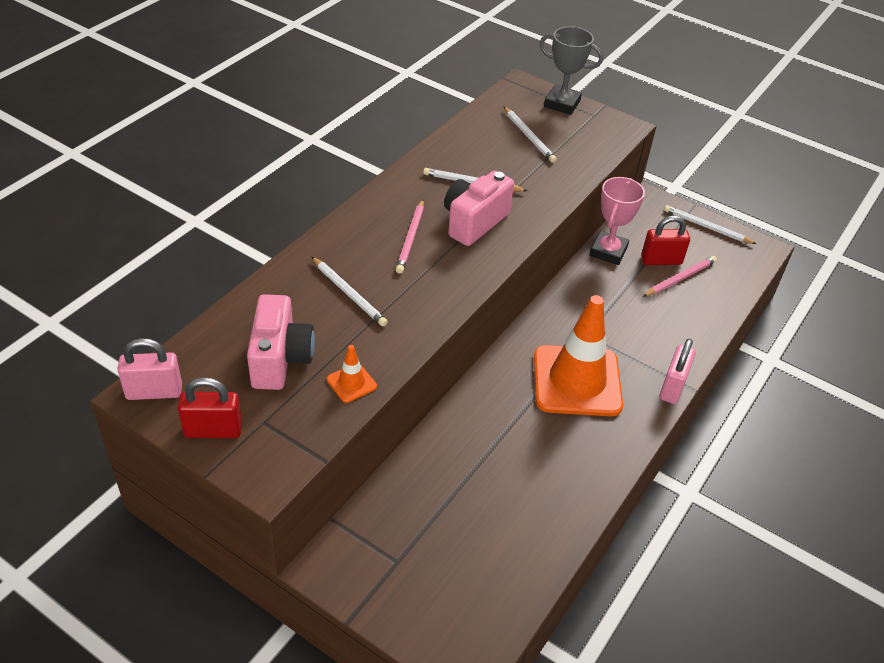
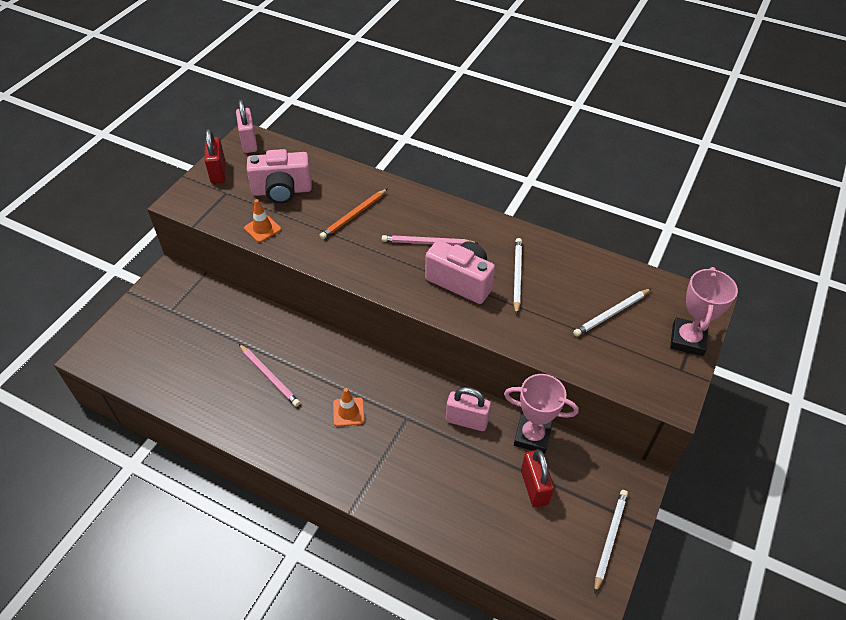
camera: 85 degrees right, 5 degrees up
white pencil [312,257,388,326] -> orange pencil [320,189,387,239]
orange traffic cone [534,295,623,416] -> orange traffic cone [333,388,365,427], size x0.41
grey trophy [539,26,603,115] -> pink trophy [670,267,738,356]
pink pencil [643,256,717,297] -> pink pencil moved to [239,344,300,407]
pink padlock [660,338,696,404] -> pink padlock moved to [446,387,491,431]

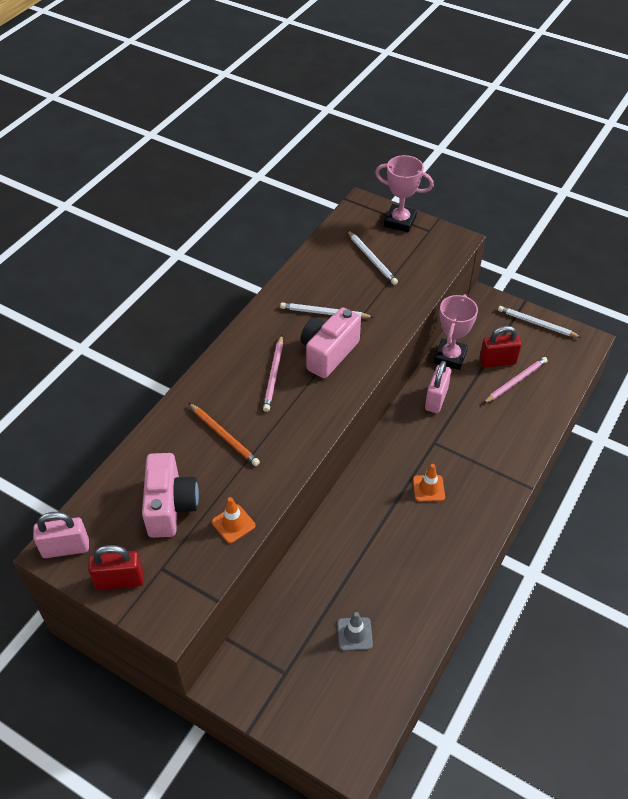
camera: 85 degrees left, 0 degrees up
pink pencil [239,344,300,407] -> pink pencil moved to [483,357,548,404]
none -> grey traffic cone [337,612,373,651]

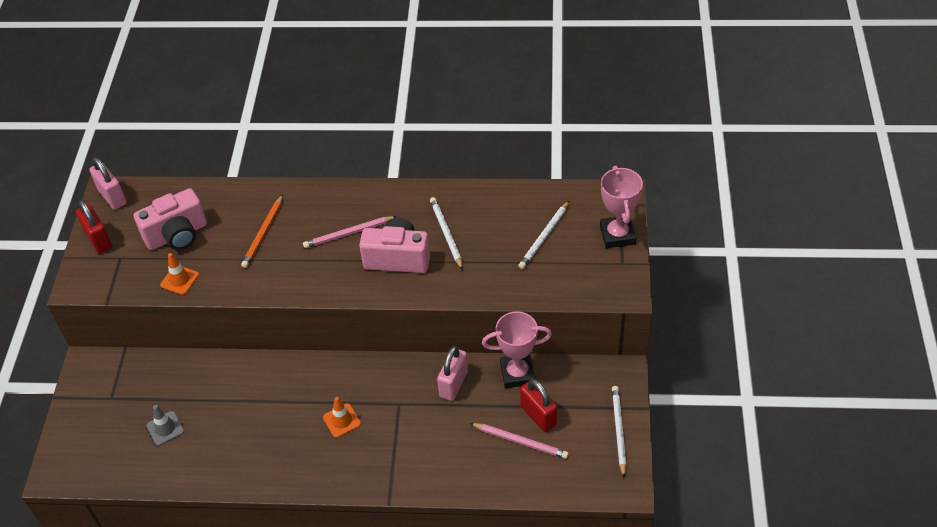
camera: 65 degrees right, 0 degrees up
pink padlock [425,361,451,413] -> pink padlock turned 60 degrees counterclockwise [437,346,468,401]

